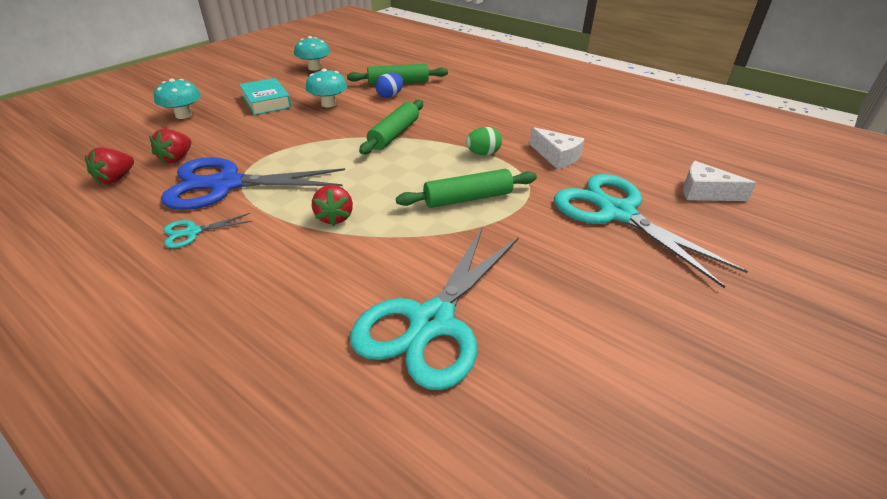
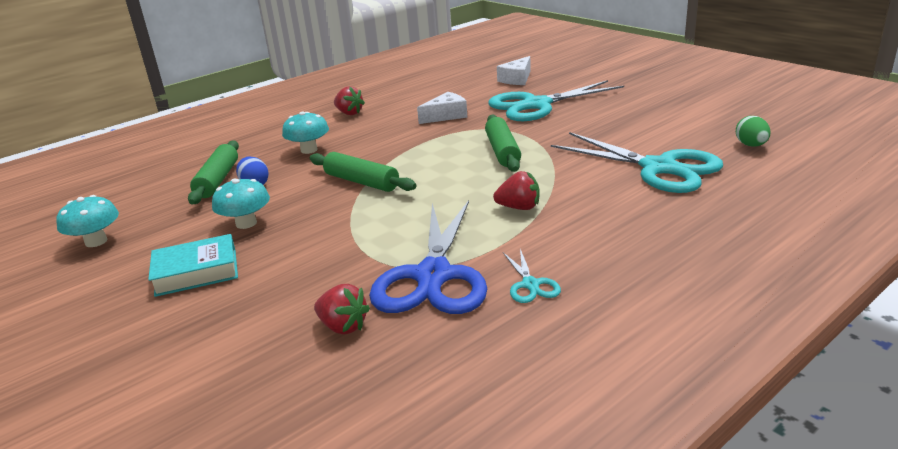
camera: 75 degrees left, 10 degrees down
red strawberry [85,147,134,184] -> red strawberry moved to [334,86,365,115]
turquoise mushroom [154,79,201,119] -> turquoise mushroom moved to [282,111,329,154]
green egg [466,127,502,155] -> green egg moved to [736,116,771,146]

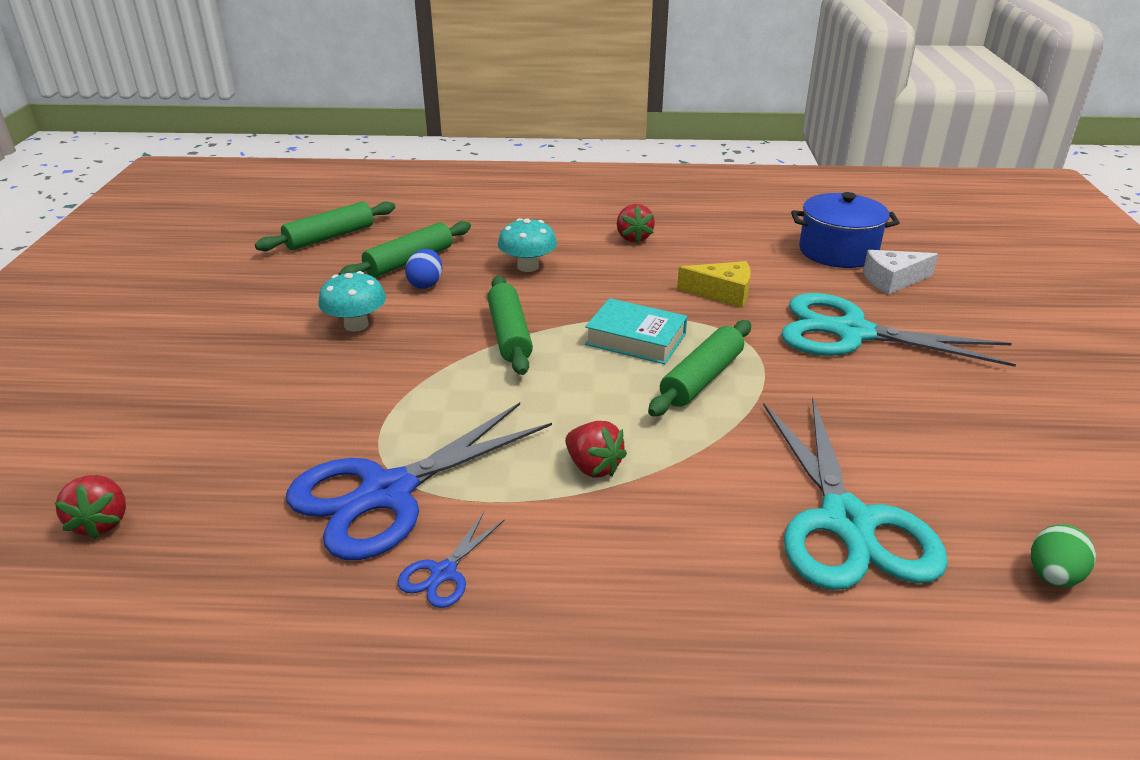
camera: 40 degrees right, 5 degrees up
turquoise mushroom [56,195,119,247] -> none
turquoise book [148,234,238,297] -> turquoise book moved to [585,298,687,364]
red strawberry [314,284,370,334] -> red strawberry moved to [55,475,126,539]
white cheese [417,92,467,124] -> yellow cheese [677,261,751,308]
turquoise scissors [503,249,561,303] -> blue scissors [398,512,505,608]
none -> green rolling pin [255,202,395,251]
none -> blue pot [791,192,900,268]

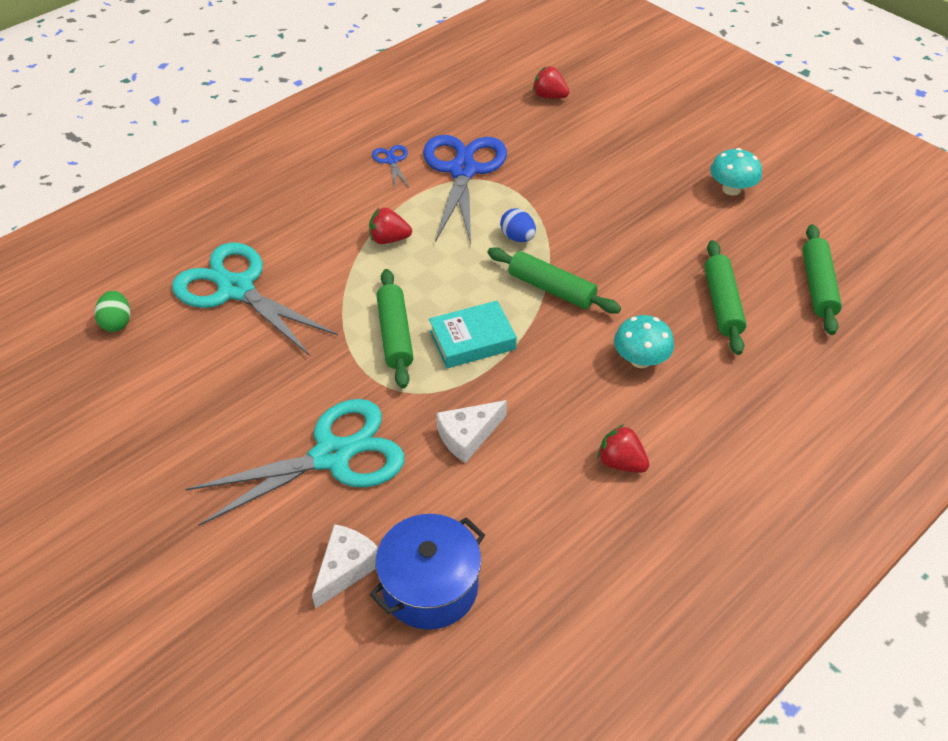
camera: 135 degrees right, 15 degrees up
turquoise mushroom [318,271,386,332] -> turquoise mushroom moved to [710,148,762,196]
blue egg [405,249,442,289] -> blue egg moved to [500,209,536,242]
yellow cheese [677,261,751,308] -> white cheese [436,400,507,463]

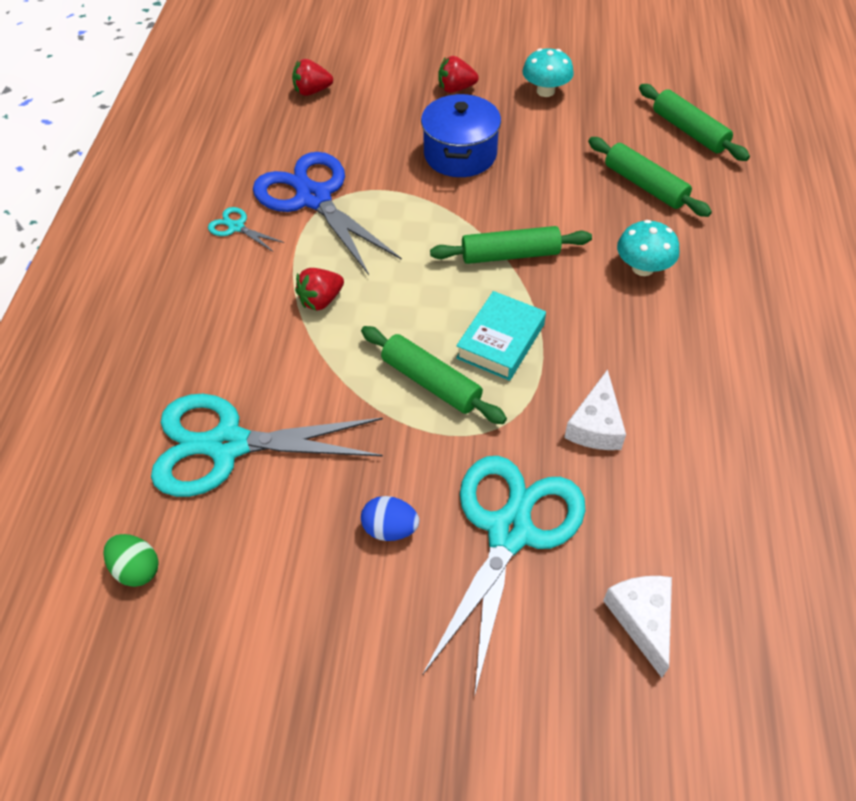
camera: 40 degrees left, 5 degrees up
blue pot [370,514,485,630] -> blue pot moved to [421,94,501,177]
blue scissors [372,145,409,188] -> turquoise scissors [208,207,284,251]
blue egg [500,209,536,242] -> blue egg moved to [361,496,419,541]
red strawberry [598,424,649,473] -> red strawberry moved to [438,56,479,93]

